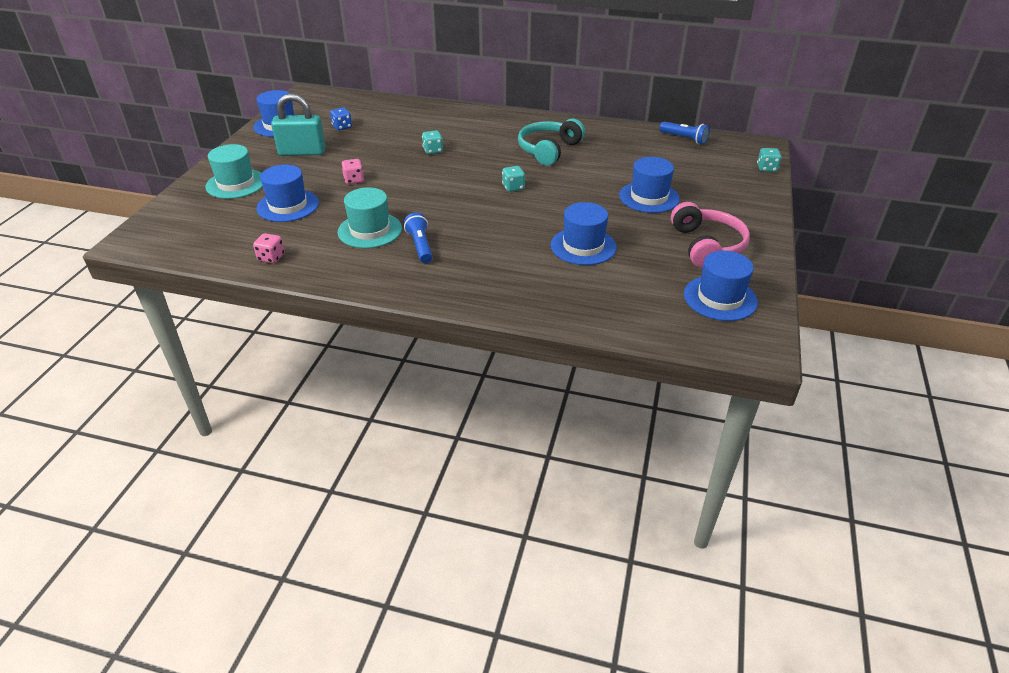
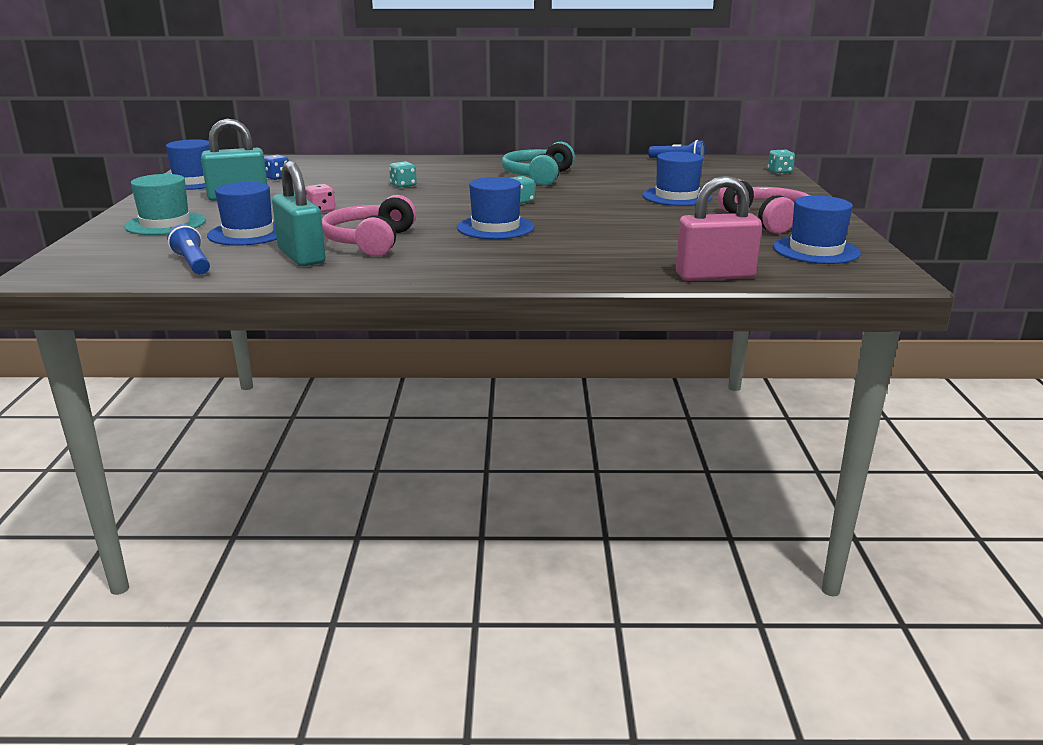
camera: 15 degrees left, 15 degrees down
pink dice [253,233,285,263] -> none
turquoise hat [338,187,402,248] -> pink headphones [322,195,416,257]
blue flashlight [404,213,433,263] -> blue flashlight moved to [167,224,210,275]
blue hat [550,202,617,265] -> blue hat moved to [457,177,534,239]
none -> turquoise padlock [272,161,325,266]
none -> pink padlock [676,175,762,281]

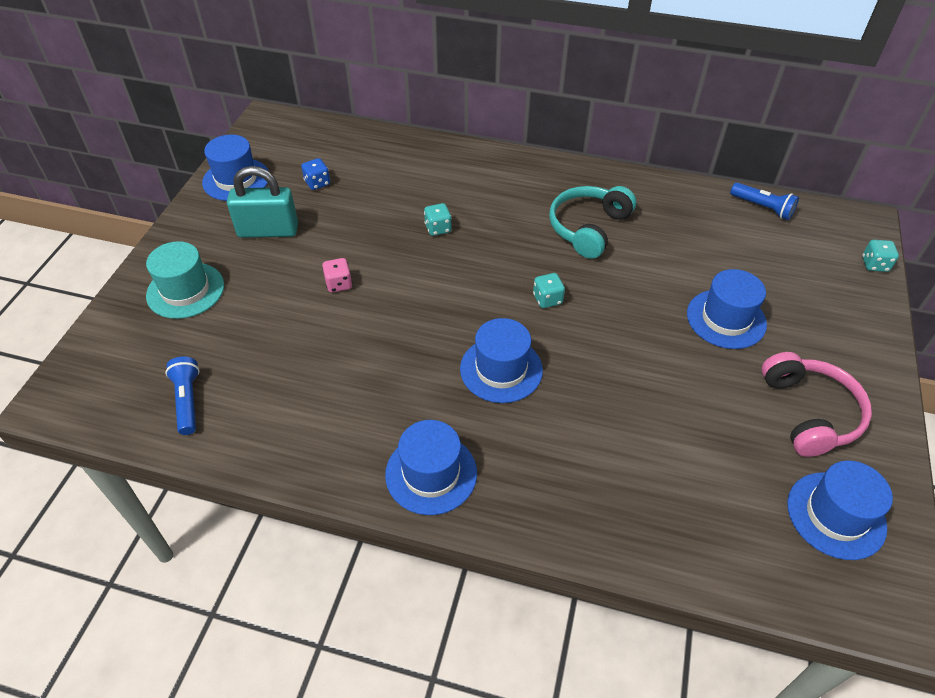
camera: 15 degrees right, 25 degrees up
blue hat [207,182,277,246] -> blue hat moved to [385,420,477,515]
turquoise padlock [272,161,325,266] -> none
pink headphones [322,195,416,257] -> none
pink padlock [676,175,762,281] -> none

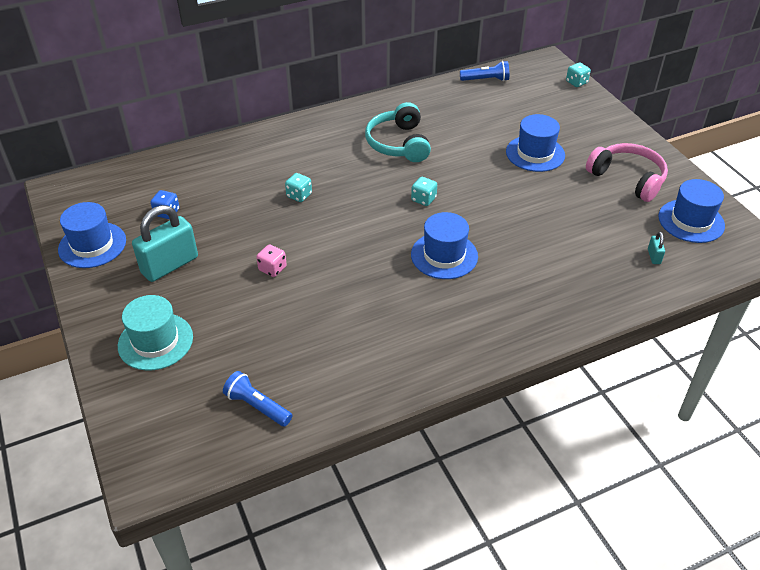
camera: 40 degrees left, 5 degrees down
blue hat [385,420,477,515] -> none
none -> turquoise padlock [648,232,665,264]

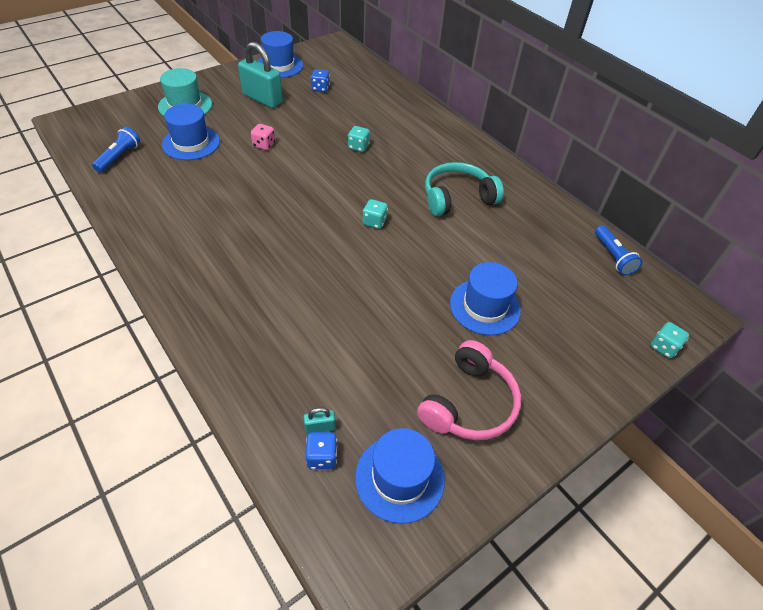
camera: 75 degrees right, 5 degrees up
blue hat [411,212,478,279] -> blue hat moved to [162,104,220,160]
none -> blue dice [305,432,337,469]

